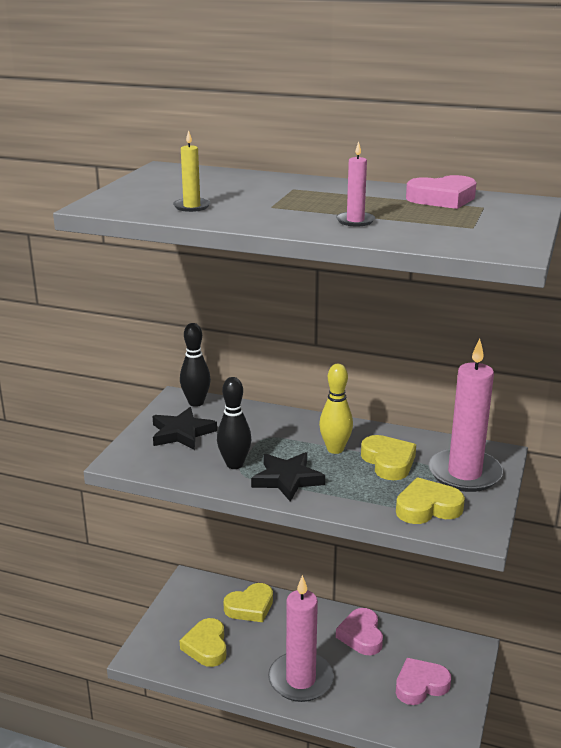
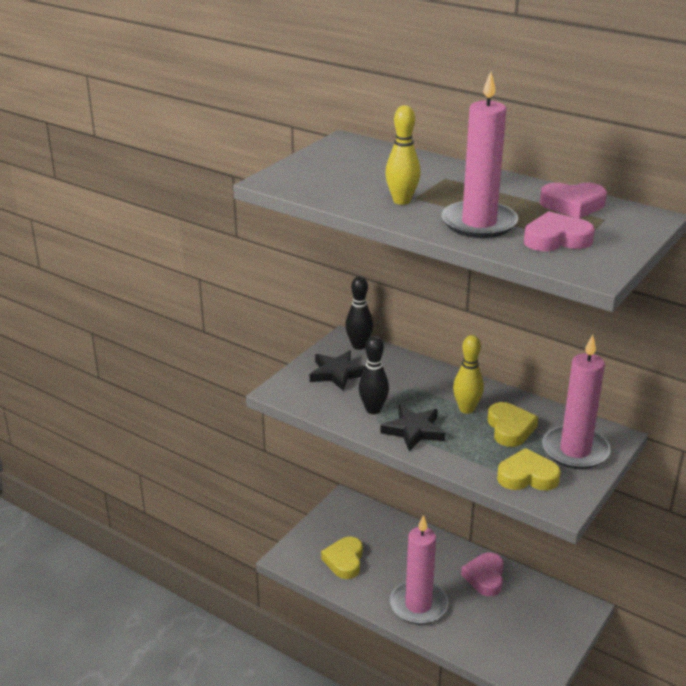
camera: 15 degrees right, 5 degrees up
yellow candle [173,130,210,212] -> none
yellow heart [223,583,273,622] -> none
pink candle [336,141,375,227] -> pink candle [442,71,518,238], size x2.22
pink heart [396,658,451,705] -> pink heart moved to [524,211,595,251]
none -> yellow bowling pin [385,105,421,205]

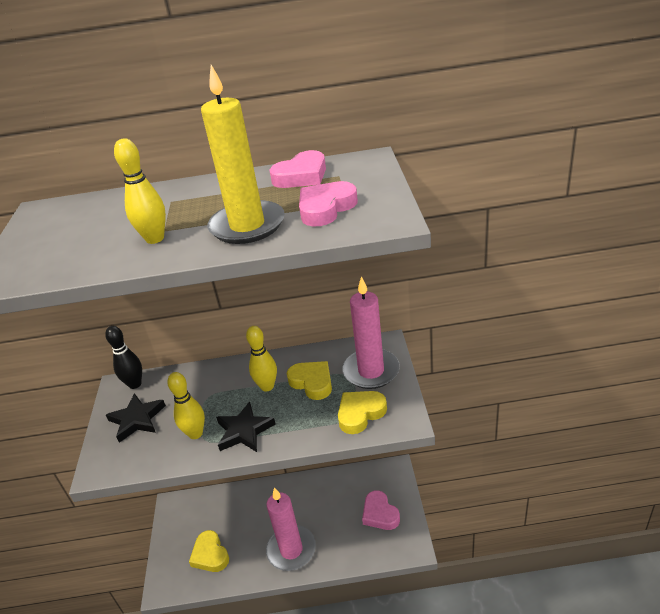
camera: 35 degrees left, 5 degrees up
black bowling pin [359,336,389,414] -> yellow bowling pin [167,372,205,439]
pink candle [442,71,518,238] -> yellow candle [201,65,285,244]
pink heart [461,553,504,596] -> pink heart moved to [362,490,400,530]

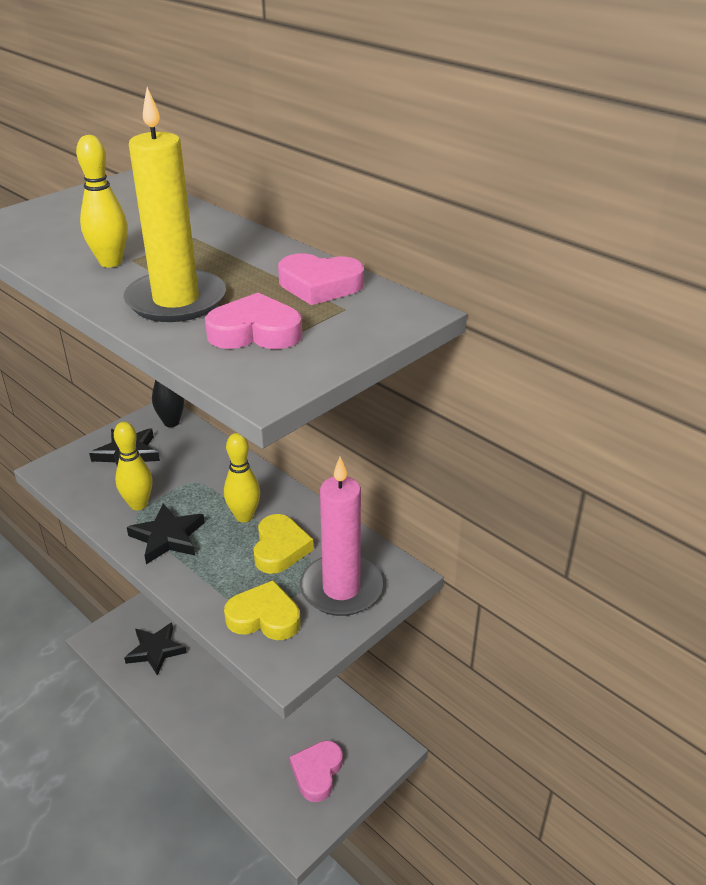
camera: 45 degrees right, 0 degrees up
yellow heart [189,530,229,572] -> black star [124,623,187,676]
pink candle [266,488,316,571] -> none

